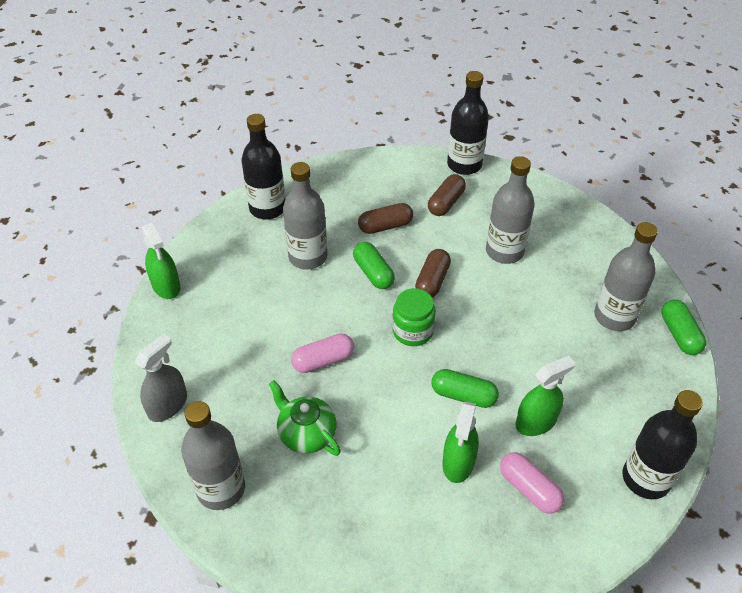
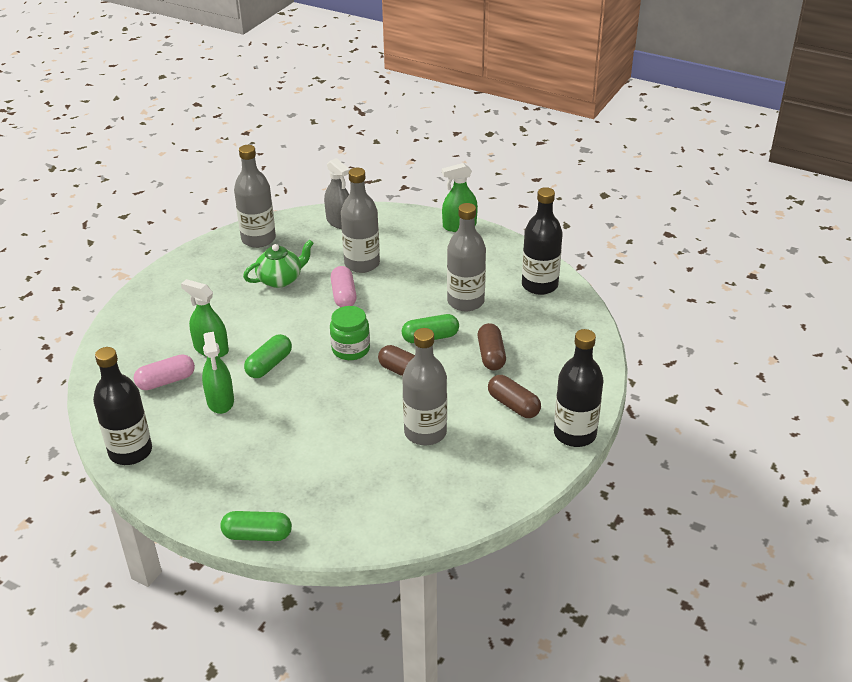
camera: 105 degrees right, 10 degrees down
grey bottle [594,222,658,331] -> grey bottle moved to [341,167,380,273]

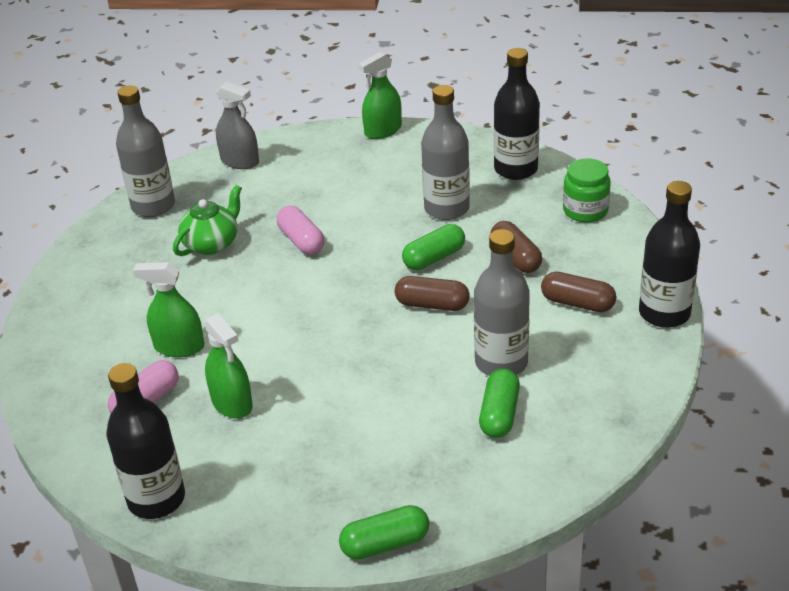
camera: 20 degrees left, 0 degrees up
green capsule [244,334,292,378] -> green capsule moved to [479,369,520,438]
green jar [330,306,370,360] -> green jar moved to [563,158,611,223]
grey bottle [341,167,380,273] -> none

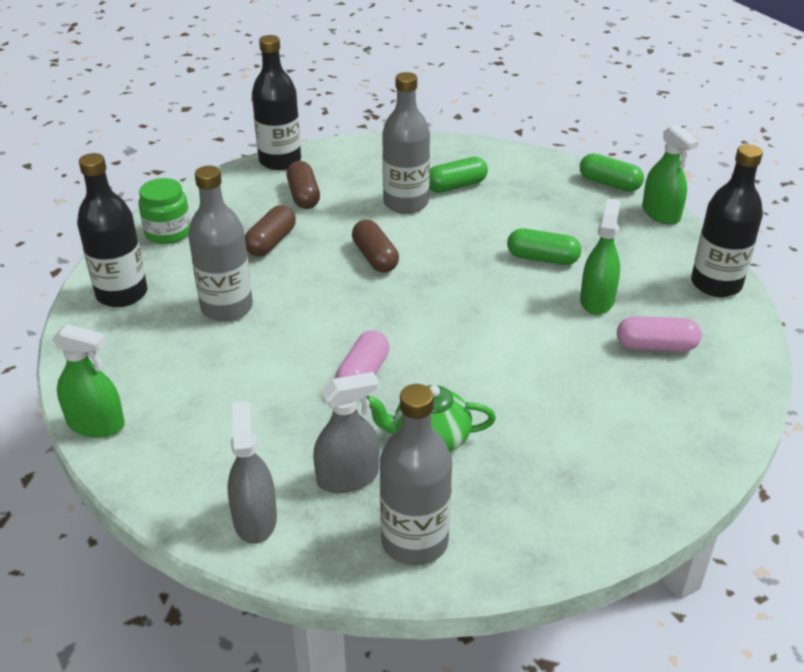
camera: 130 degrees left, 0 degrees up
green spray bottle [133,262,204,357] -> green spray bottle moved to [642,125,699,224]
green capsule [402,224,465,270] -> green capsule moved to [507,228,581,265]
none -> grey spray bottle [313,372,380,493]

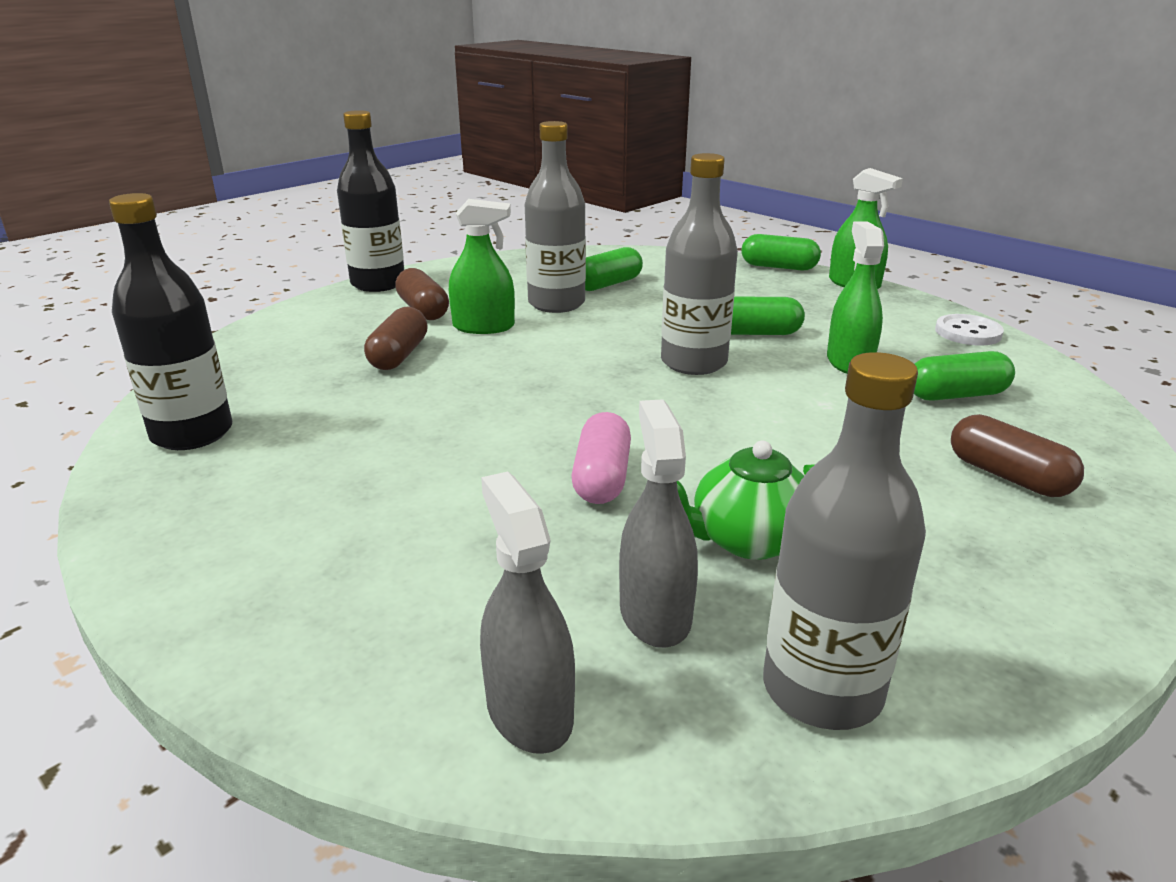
camera: 15 degrees left, 10 degrees down
green spray bottle [52,324,125,438] -> green spray bottle moved to [449,199,515,334]
green jar [139,178,191,244] -> none
grey bottle [188,166,253,322] -> grey bottle moved to [661,153,738,375]
grey spray bottle [313,372,380,493] -> grey spray bottle turned 60 degrees counterclockwise [619,399,698,648]
brown capsule [352,220,399,273] -> brown capsule moved to [951,414,1084,497]
pink capsule [617,316,702,351] -> green capsule [914,351,1015,400]
black bottle [691,144,763,297] -> white button [935,314,1004,346]

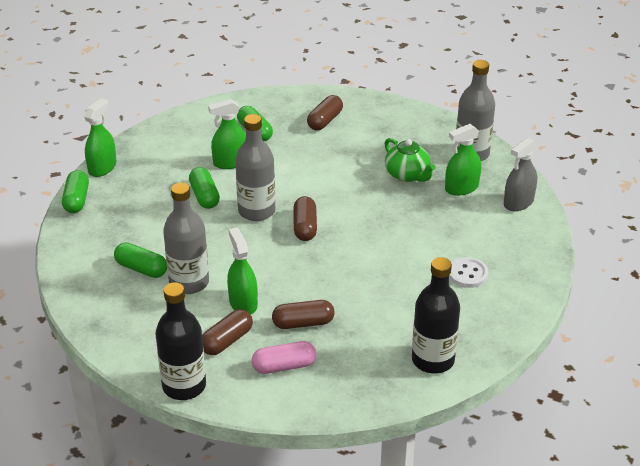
camera: 110 degrees left, 10 degrees up
pink capsule [572,412,631,504] -> pink capsule moved to [252,341,316,374]
grey spray bottle [619,399,698,648] -> green spray bottle [445,124,481,196]
white button [935,314,1004,346] -> white button moved to [449,257,488,288]
none -> brown capsule [293,196,317,241]

